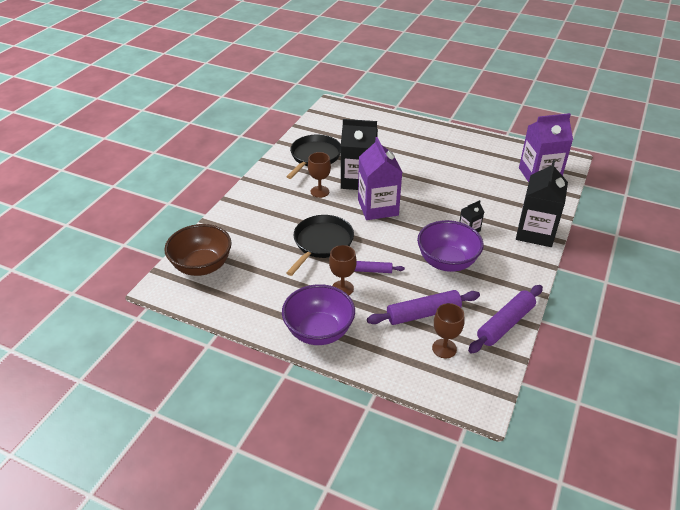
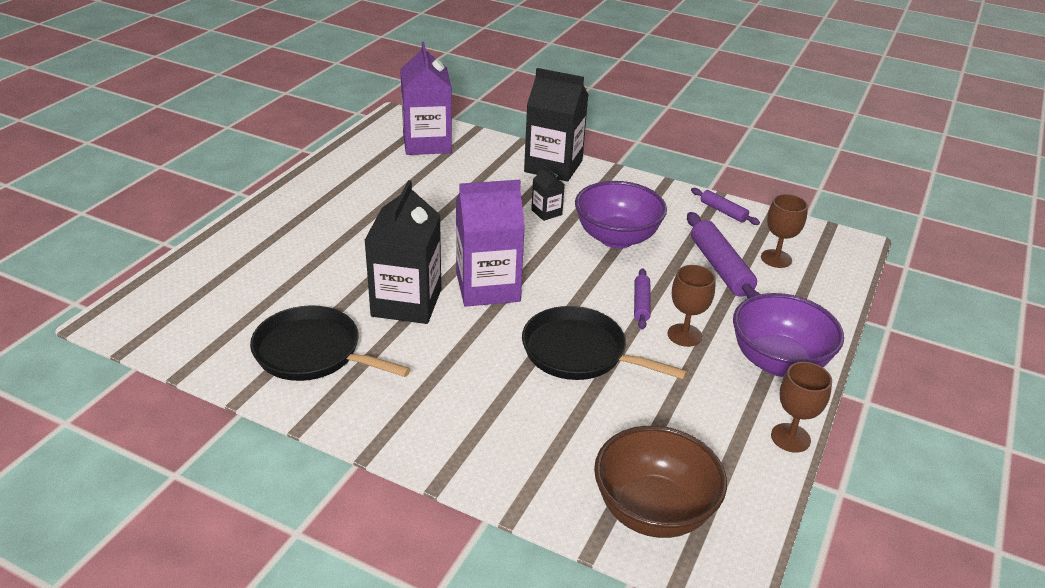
camera: 90 degrees left, 5 degrees down
brown goblet [308,152,331,198] -> brown goblet moved to [771,362,832,453]
purple rolling pin [468,285,543,353] -> purple rolling pin [691,188,760,225], size x0.56

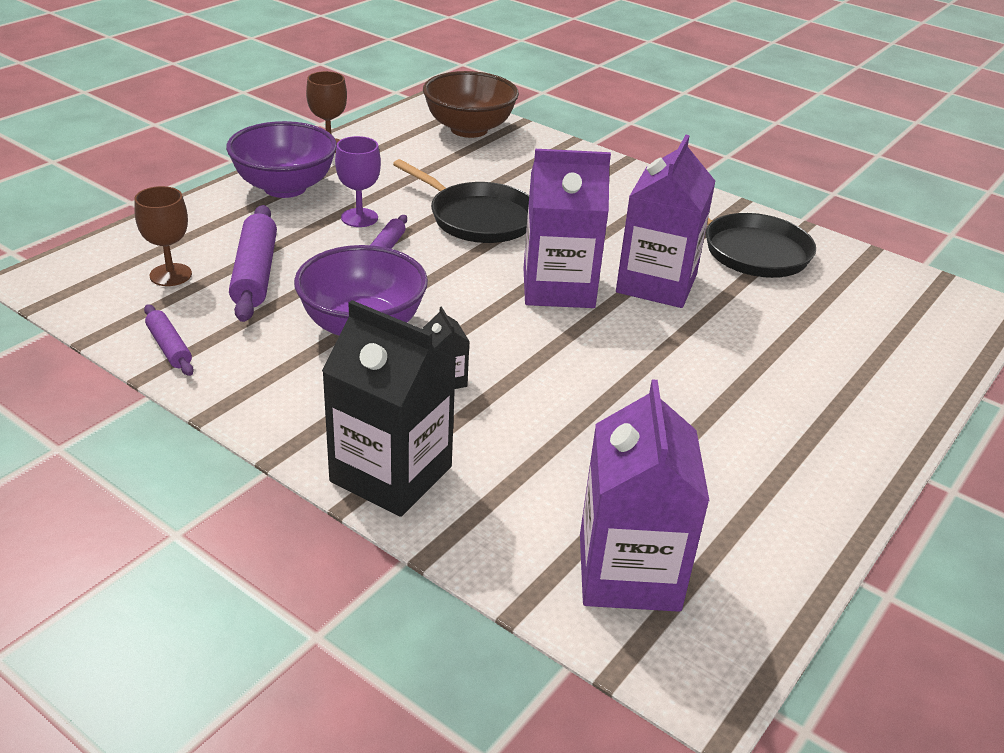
camera: 170 degrees left, 0 degrees up
black carton [364,180,441,324] -> purple carton [616,135,715,308]
brown goblet [668,265,716,347] -> purple goblet [335,136,381,227]

